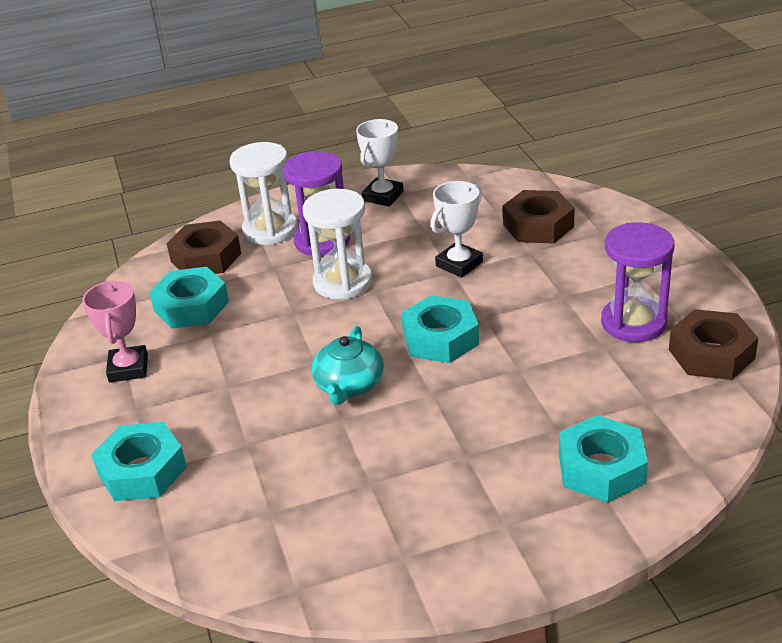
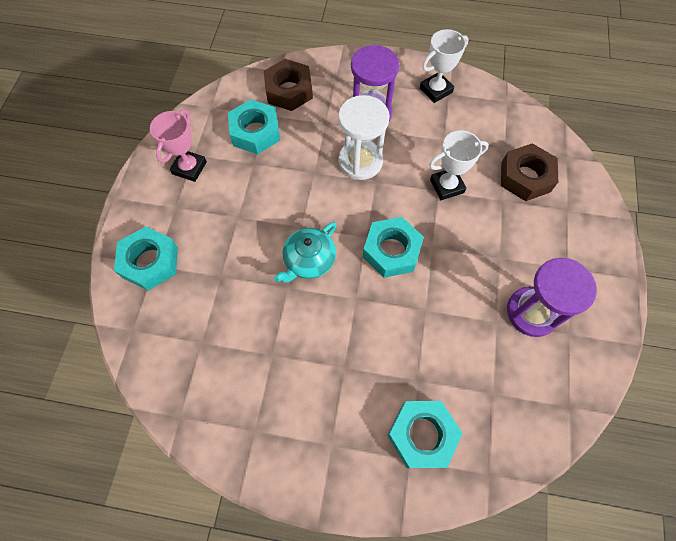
camera: 25 degrees right, 30 degrees up
white hourglass [230,142,298,245] -> none
brown nut [669,309,758,380] -> none

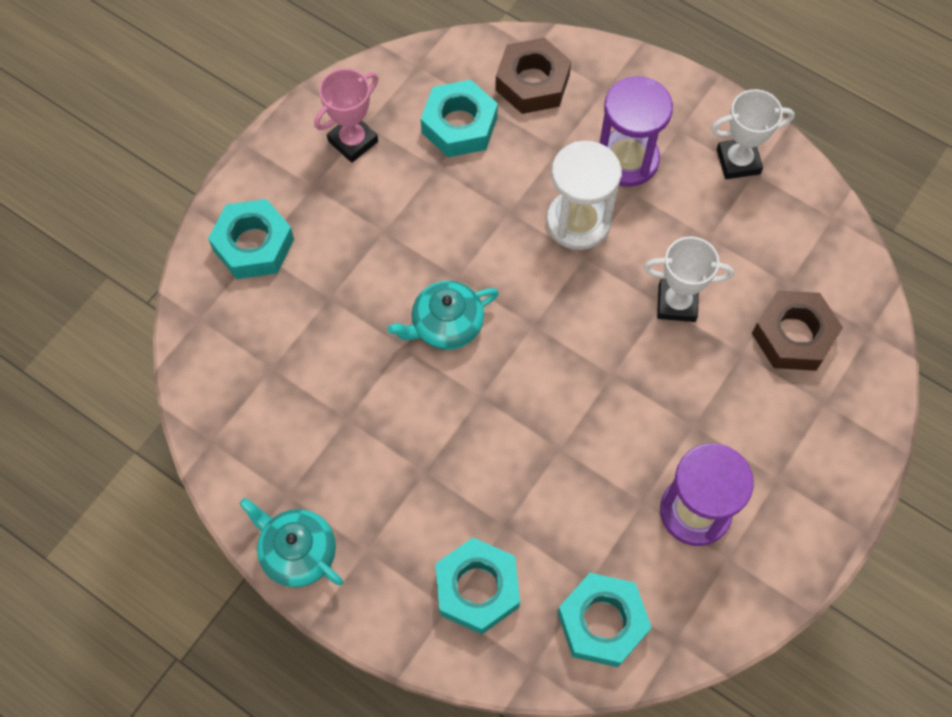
camera: 25 degrees right, 0 degrees up
turquoise nut [363,217,424,278] -> turquoise nut moved to [557,573,652,667]
none -> turquoise teapot [239,498,343,587]

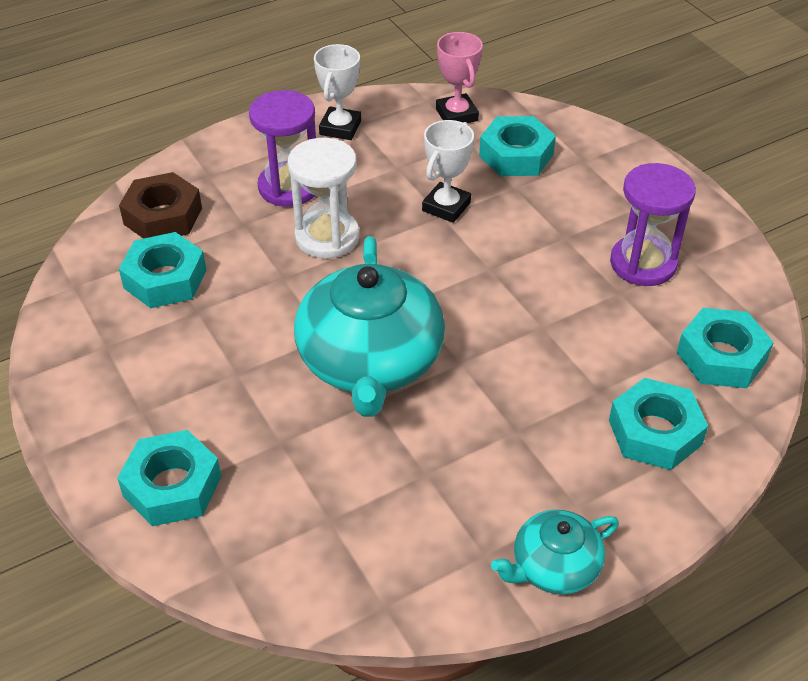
camera: 65 degrees left, 20 degrees down
pink trophy [314,68,378,163] -> pink trophy moved to [436,32,483,123]
turquoise teapot [388,281,499,350] -> turquoise teapot [294,236,445,417], size x1.92
brown nut [752,290,843,371] -> turquoise nut [479,116,556,176]

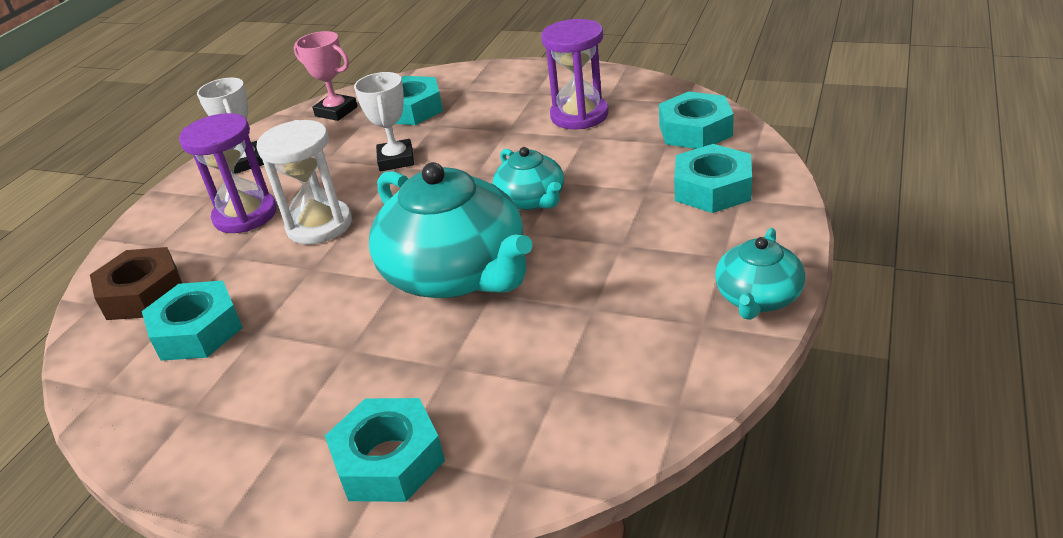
camera: 35 degrees left, 10 degrees down
none -> turquoise teapot [493,147,564,210]

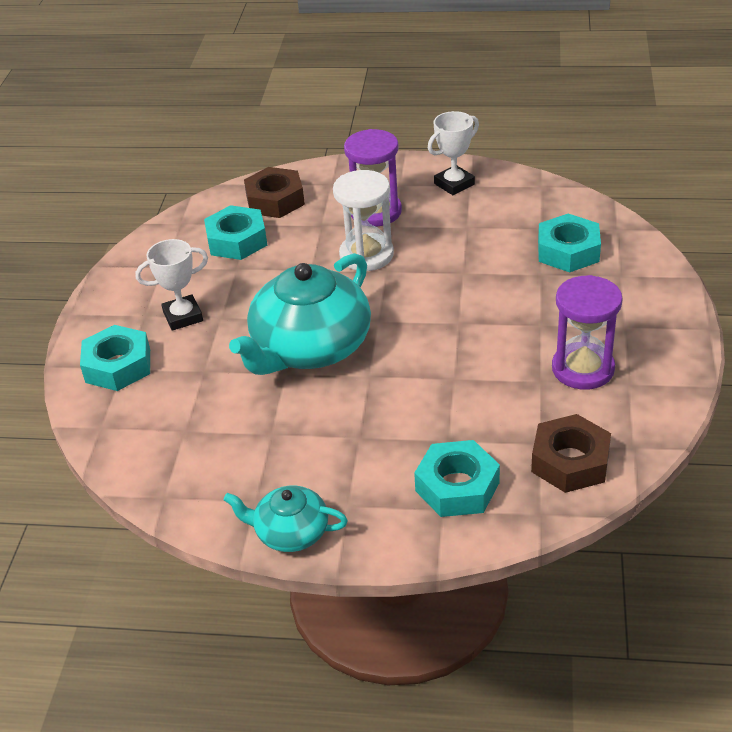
camera: 75 degrees right, 5 degrees up
pink trophy [294,31,358,121] -> none
white trophy [354,72,414,171] -> white trophy moved to [135,239,208,331]
turquoise teapot [493,147,564,210] -> none
turquoise nut [659,91,734,149] -> brown nut [531,414,611,493]

